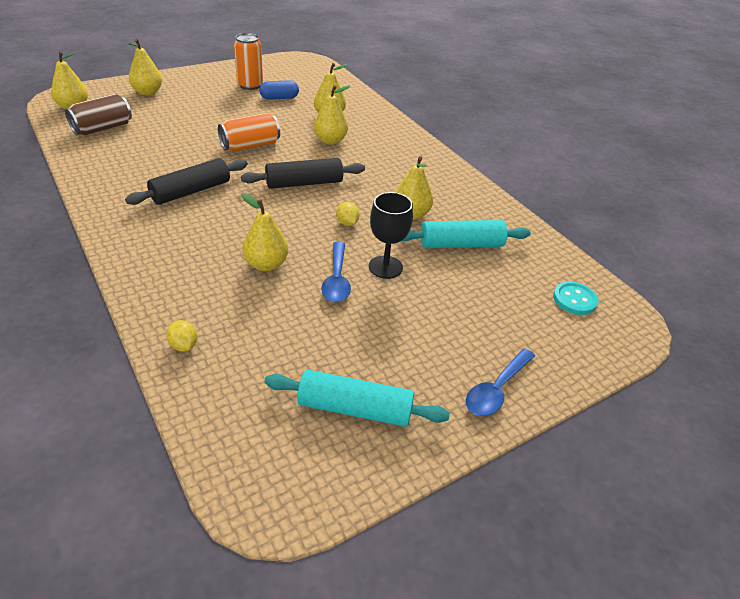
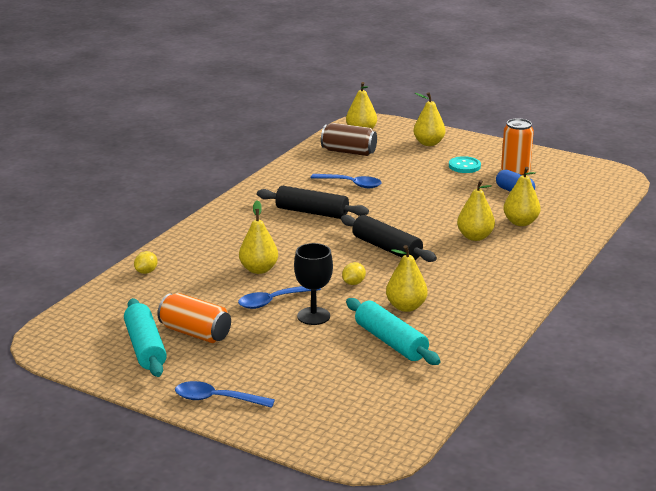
camera: 65 degrees right, 15 degrees down
orange can [218,113,280,151] -> orange can moved to [157,293,231,343]
turquoise button [553,281,598,315] -> turquoise button moved to [449,156,481,173]
none -> blue spoon [311,174,382,188]

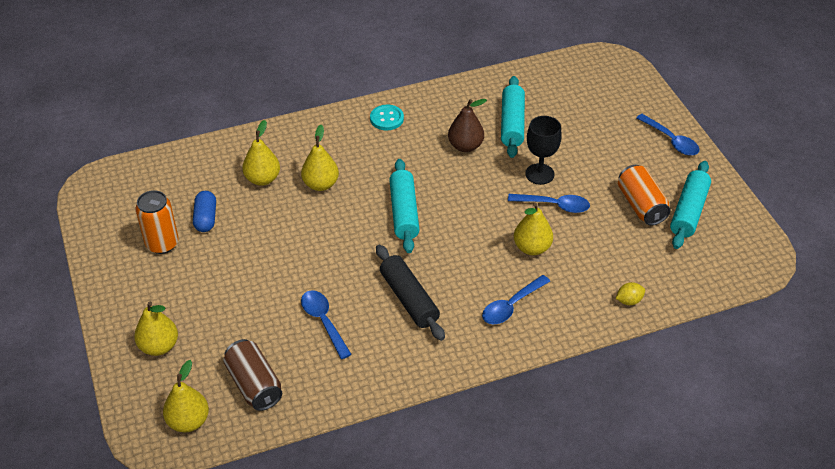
camera: 140 degrees left, 20 degrees up
black rolling pin [341,215,437,262] -> turquoise rolling pin [389,159,419,253]
yellow lemon [342,262,366,285] -> none
yellow pear [386,245,428,312] -> brown pear [448,99,487,152]
turquoise button [449,156,481,173] -> turquoise button moved to [370,105,404,130]
none -> blue spoon [482,275,550,324]

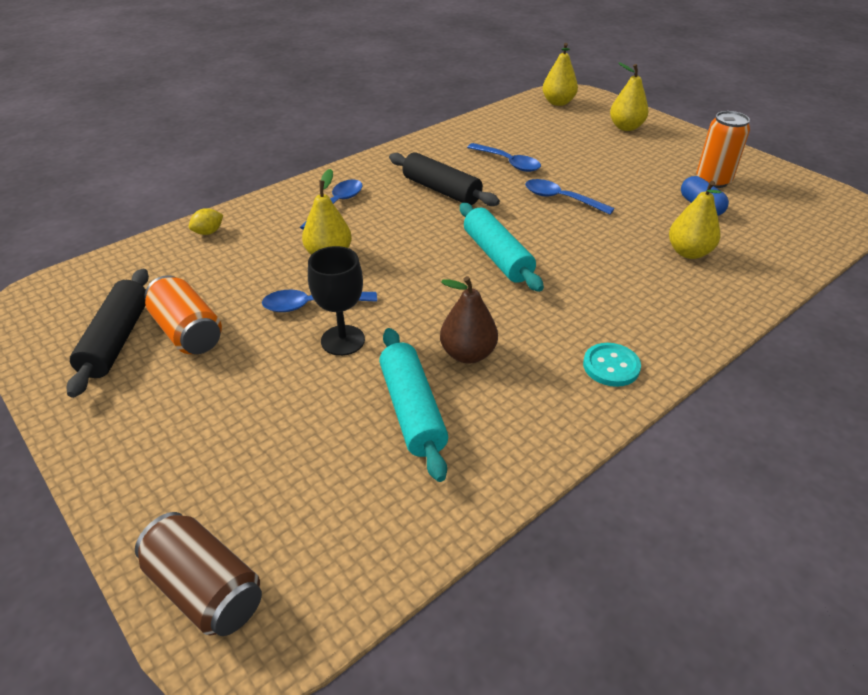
camera: 160 degrees right, 5 degrees down
brown can [223,339,282,411] -> brown can moved to [135,512,262,636]
yellow pear [301,125,339,191] -> none
blue spoon [636,114,700,156] -> blue spoon moved to [525,179,615,215]
turquoise rolling pin [670,161,711,249] -> black rolling pin [67,269,149,398]

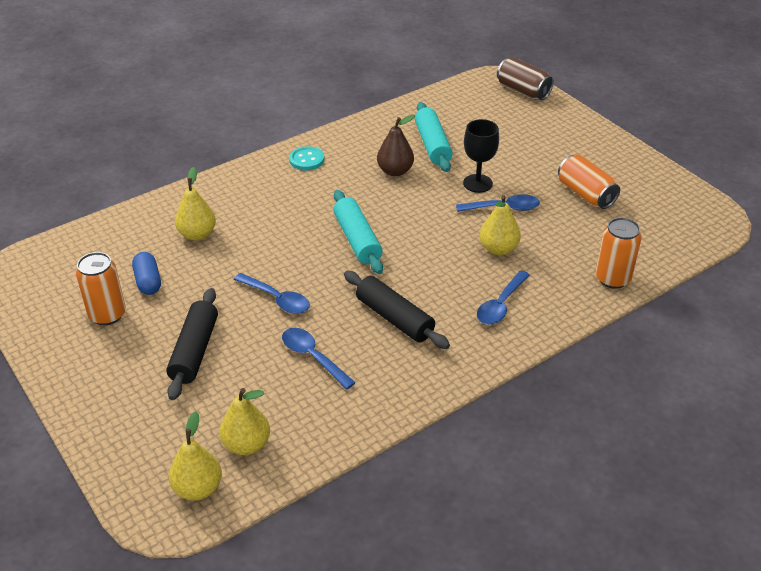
camera: 175 degrees left, 0 degrees up
black rolling pin [67,269,149,398] -> black rolling pin moved to [166,288,218,400]
yellow lemon [189,208,223,235] -> orange can [595,217,642,289]
yellow pear [610,62,649,131] -> yellow pear moved to [219,388,270,455]

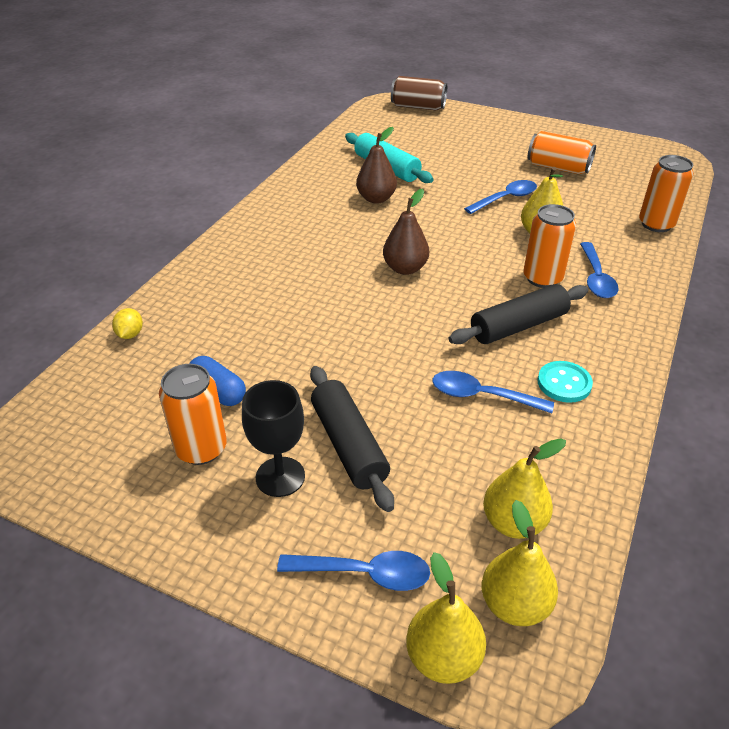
camera: 30 degrees left, 0 degrees up
yellow pear [175,167,216,240] -> yellow pear moved to [406,552,486,684]
blue spoon [234,273,310,314] -> blue spoon moved to [277,551,430,591]
turquoise button [289,146,324,170] -> turquoise button moved to [538,361,593,403]
turquoise rolling pin [333,190,383,274] -> brown pear [383,189,429,275]
black rolling pin [344,271,450,349] -> black rolling pin turned 45 degrees counterclockwise [449,284,588,344]
black goblet [463,119,499,193] -> black goblet moved to [242,380,305,497]
none -> yellow lemon [112,308,143,339]
none -> orange can [524,204,576,288]

